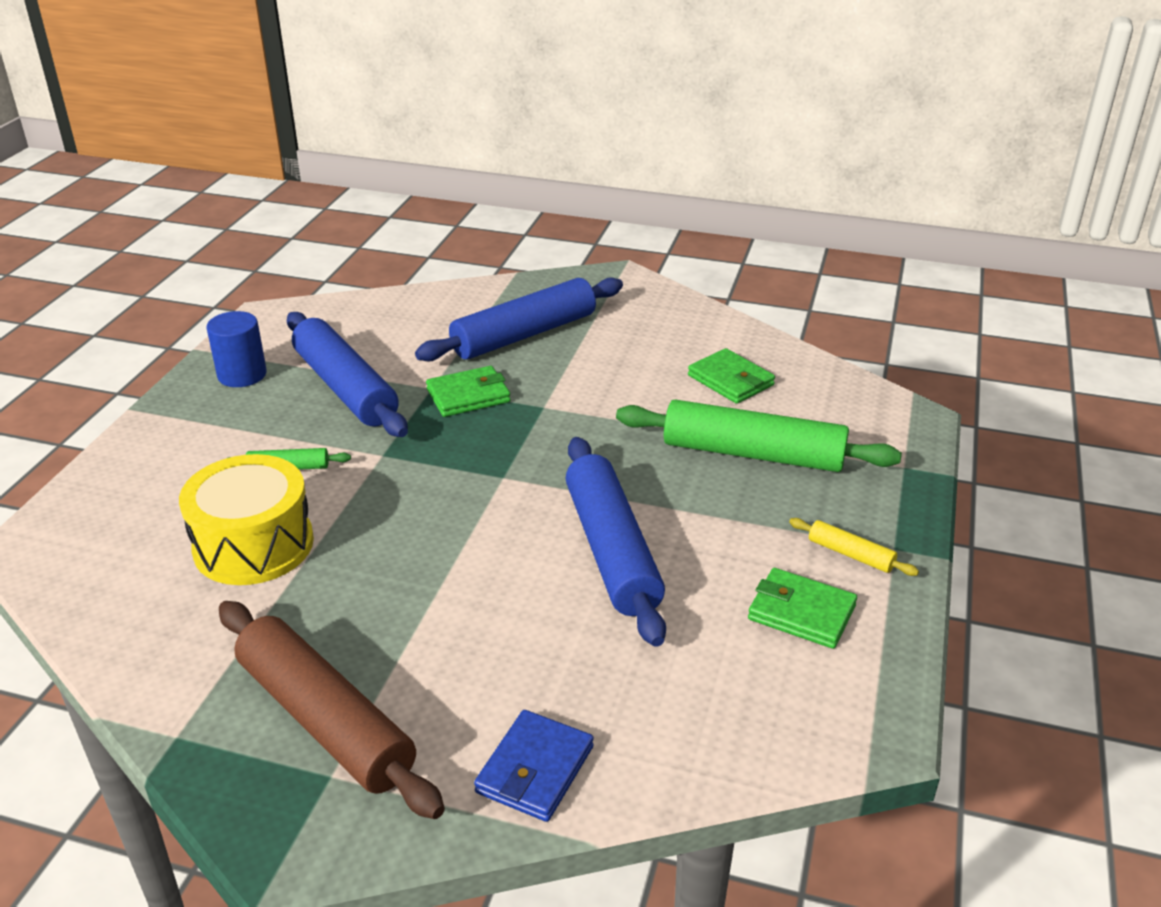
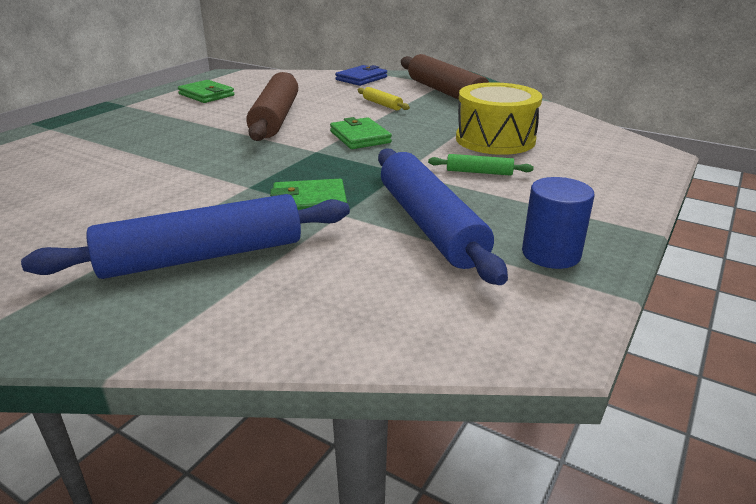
camera: 165 degrees left, 5 degrees down
blue rolling pin [565,437,666,647] -> brown rolling pin [246,72,298,141]
green rolling pin [616,399,902,472] -> none
green wallet [688,348,775,404] -> green wallet moved to [330,117,392,149]
yellow rolling pin [789,518,919,576] -> yellow rolling pin moved to [358,87,410,110]

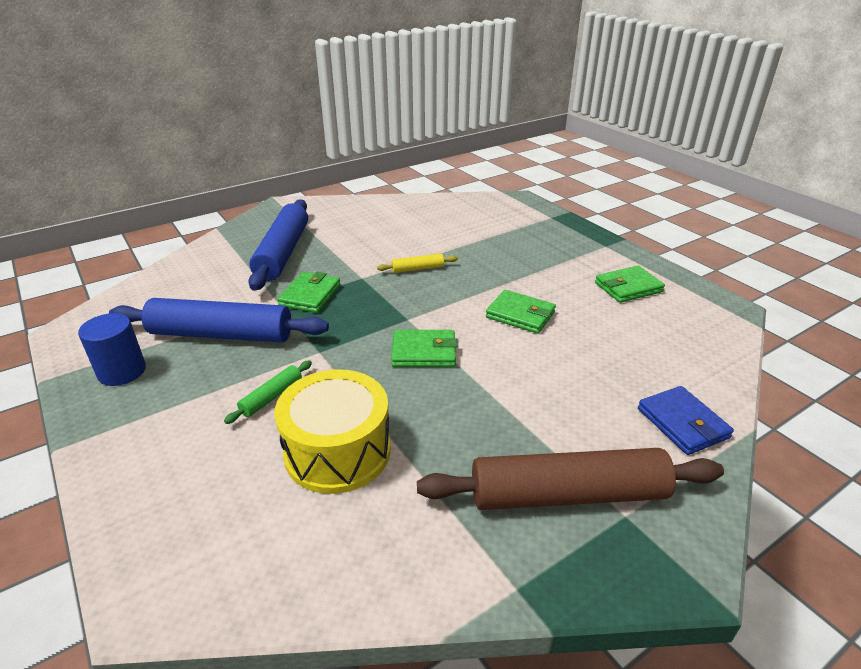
camera: 115 degrees right, 5 degrees up
brown rolling pin [246,72,298,141] -> green wallet [486,290,556,334]
yellow rolling pin [358,87,410,110] -> yellow rolling pin moved to [377,253,458,273]

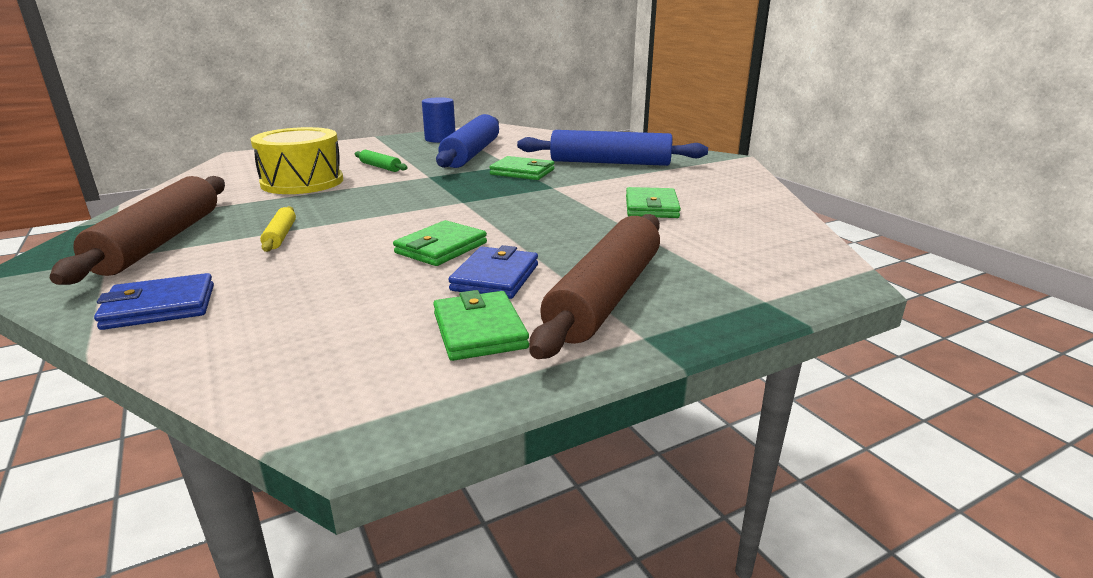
camera: 95 degrees right, 10 degrees down
yellow rolling pin [377,253,458,273] -> yellow rolling pin moved to [260,206,296,252]
green wallet [391,330,457,367] -> green wallet moved to [626,187,681,218]
none -> blue wallet [448,245,538,299]
none -> brown rolling pin [529,214,660,359]

